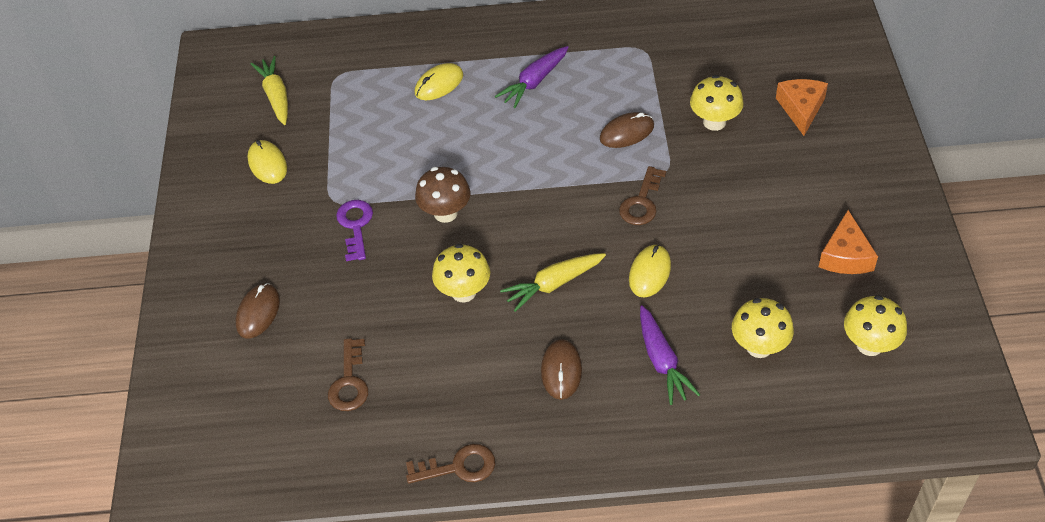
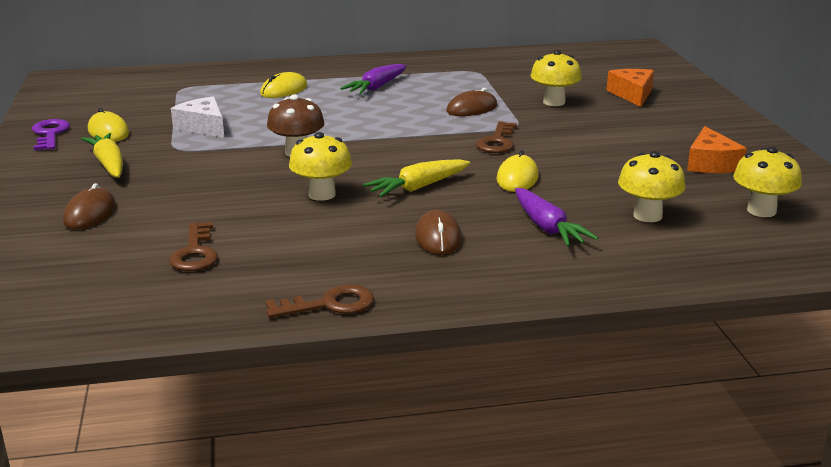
camera: 10 degrees left, 25 degrees down
yellow carrot [251,56,288,125] -> yellow carrot moved to [81,133,123,178]
purple key [336,200,373,261] -> purple key moved to [32,119,70,151]
none -> white cheese [171,96,224,138]

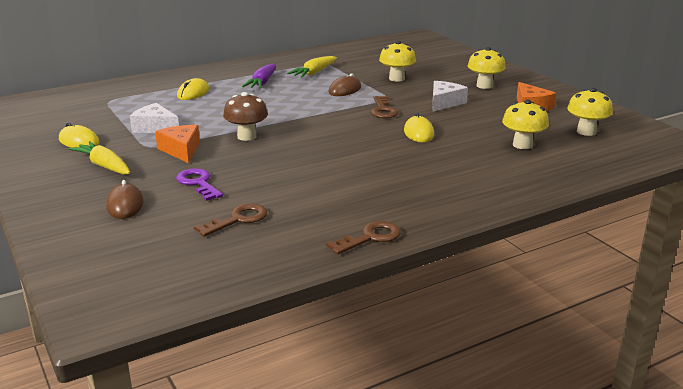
camera: 20 degrees left, 0 degrees up
purple key [32,119,70,151] -> purple key moved to [176,168,223,201]
brown key [169,222,218,271] -> brown key turned 105 degrees counterclockwise [194,203,268,237]
yellow mushroom [289,132,352,201] -> yellow mushroom moved to [468,47,506,89]
yellow carrot [363,159,470,197] -> yellow carrot moved to [287,56,337,77]
brown mouse [415,209,462,255] -> none
purple carrot [515,188,598,247] -> none
orange cheese [606,69,654,107] -> orange cheese moved to [155,125,200,163]
none -> white cheese [432,81,468,112]

